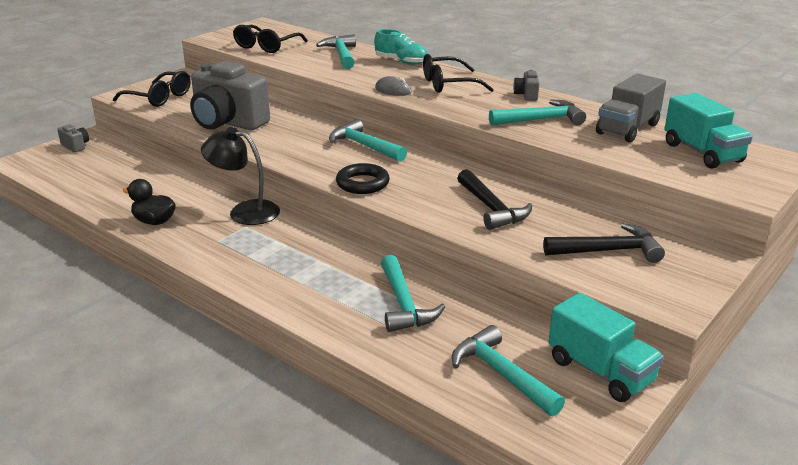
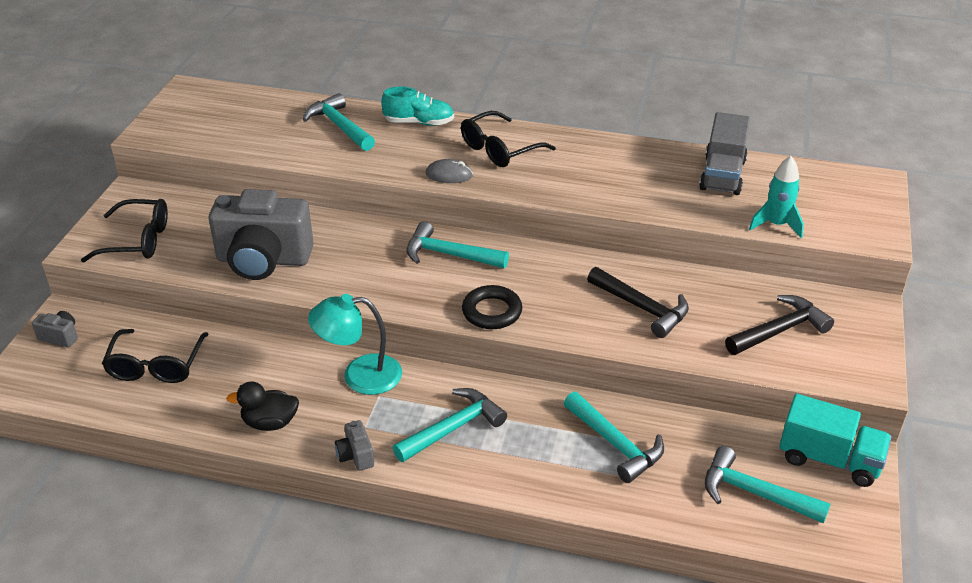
camera: 25 degrees left, 10 degrees up
black lamp [201,127,280,225] -> turquoise lamp [308,294,402,395]
black glasses [233,25,308,53] -> black glasses moved to [102,329,209,383]
turquoise hammer [489,100,586,126] -> turquoise hammer moved to [392,388,507,462]
grey camera [513,70,539,101] -> grey camera moved to [335,420,374,471]
turquoise truck [664,93,753,169] -> none
none -> turquoise rocket [749,156,804,238]

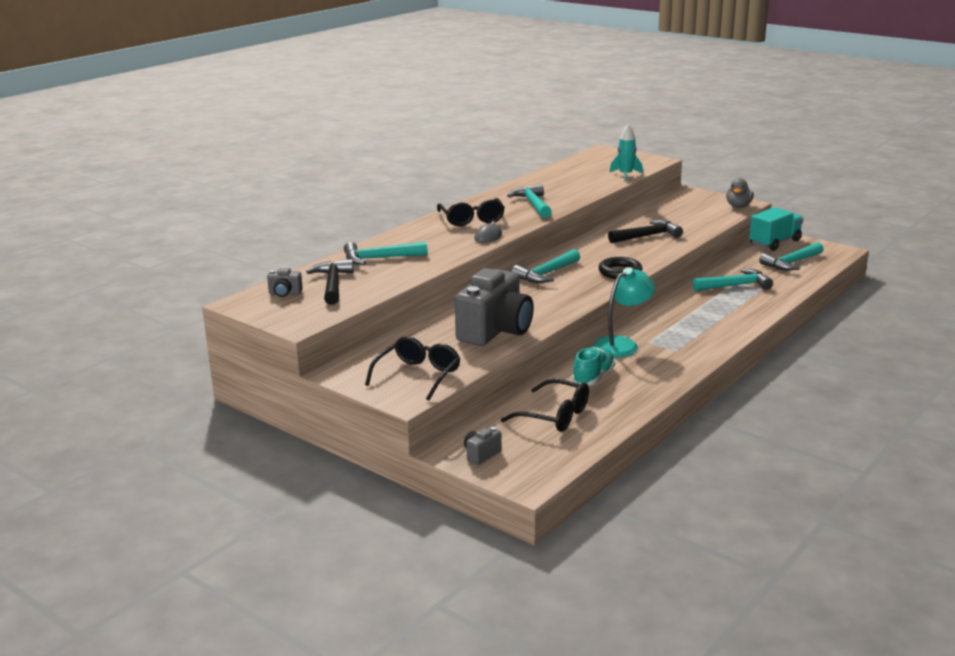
camera: 65 degrees left, 15 degrees down
black duck [226,381,299,431] -> none
turquoise lamp [308,294,402,395] -> turquoise lamp turned 150 degrees counterclockwise [593,267,655,357]
grey camera [335,420,374,471] -> grey camera moved to [267,268,303,297]
turquoise shoe [381,87,454,126] -> turquoise shoe moved to [572,347,615,386]
turquoise hammer [392,388,507,462] -> turquoise hammer moved to [507,184,552,218]
grey truck [699,112,750,195] -> none
black hammer [725,295,834,355] -> black hammer moved to [306,259,353,305]
none -> grey duck [726,178,754,208]

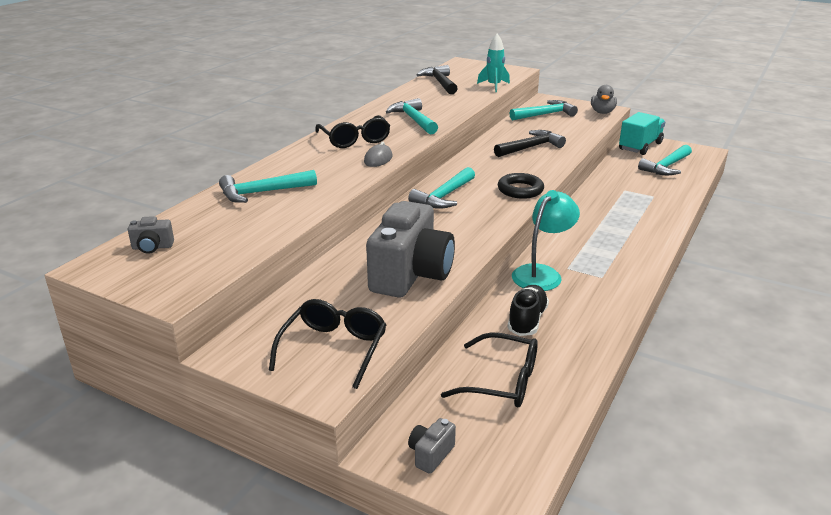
camera: 10 degrees left, 5 degrees up
black hammer [306,259,353,305] -> black hammer moved to [417,65,458,94]
turquoise shoe [572,347,615,386] -> black shoe [507,285,549,336]
turquoise hammer [693,269,773,291] -> turquoise hammer moved to [510,100,578,120]

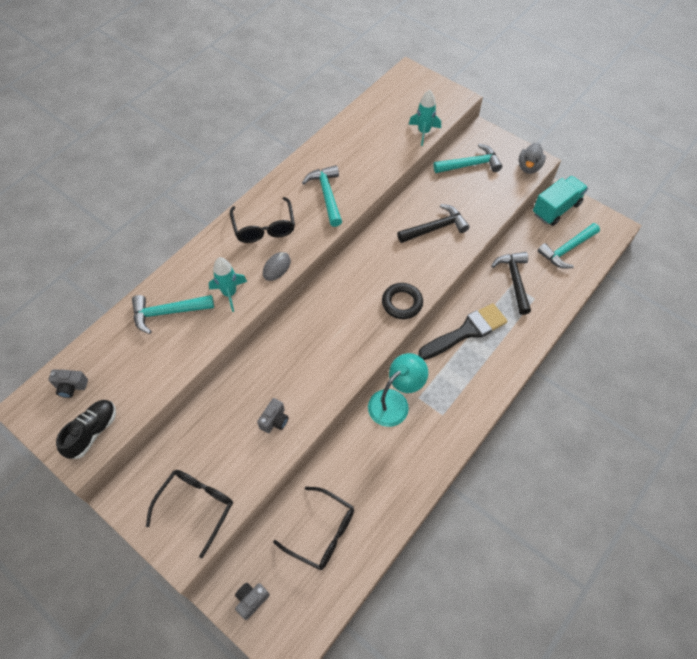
camera: 10 degrees right, 30 degrees up
grey camera [366,201,455,298] -> grey camera [257,398,288,433], size x0.41
turquoise hammer [408,167,475,209] -> none
black hammer [417,65,458,94] -> black hammer moved to [491,252,531,315]
black shoe [507,285,549,336] -> black shoe moved to [56,400,116,459]
none -> turquoise rocket [209,257,247,312]
none -> black brush [418,303,508,360]

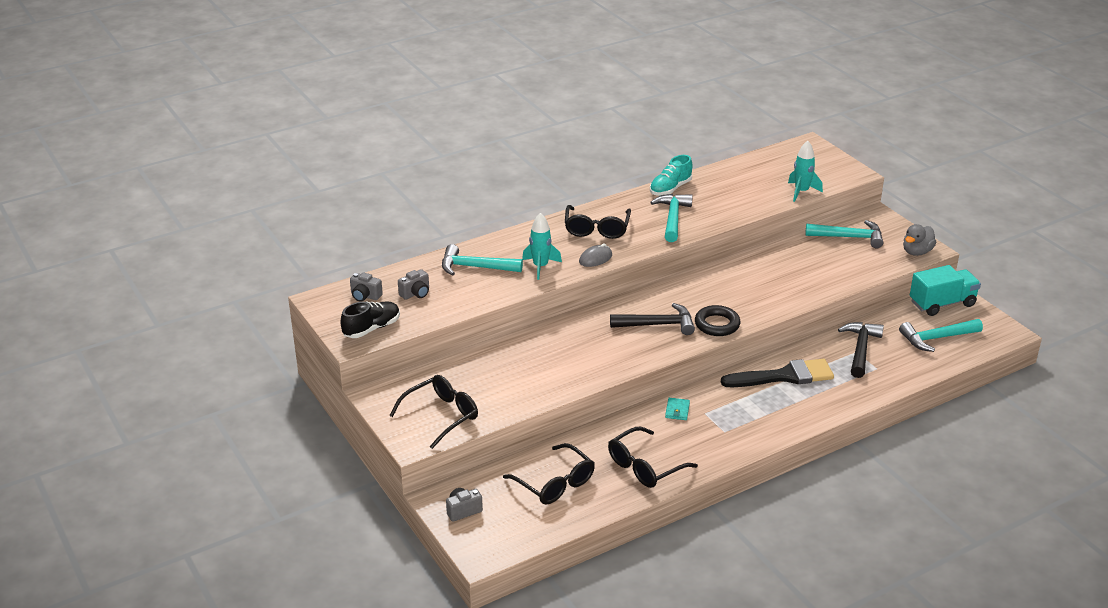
camera: 20 degrees right, 25 degrees down
grey camera [257,398,288,433] -> grey camera moved to [398,269,429,300]
turquoise lamp [368,353,428,427] -> turquoise wallet [665,398,690,420]
black hammer [397,204,470,243] -> black hammer moved to [610,303,695,335]
none -> black glasses [608,427,698,488]
none -> turquoise shoe [650,155,692,196]

